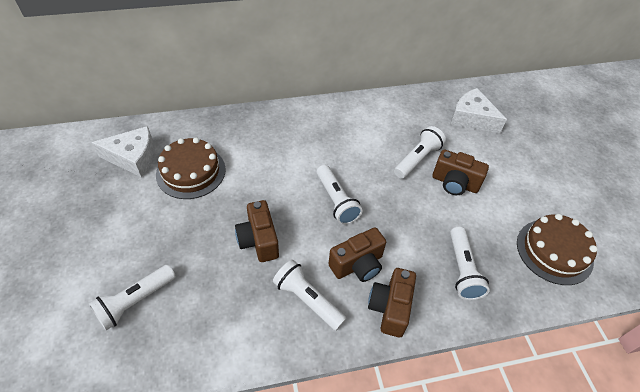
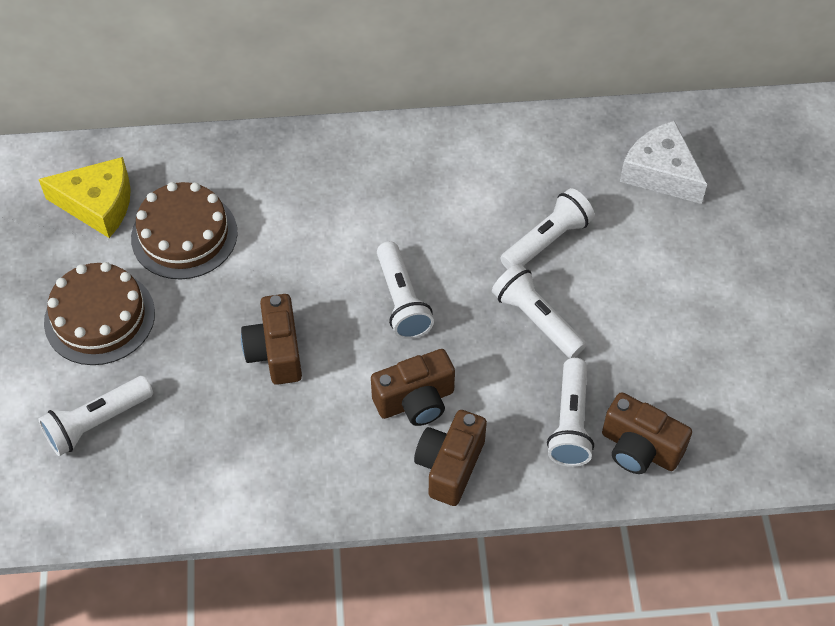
camera: 10 degrees right, 5 degrees up
white cheese [92,126,155,177] -> yellow cheese [38,157,131,238]
white flashlight [273,260,347,331] -> white flashlight moved to [492,264,586,358]
brown camera [432,150,489,195] -> brown camera moved to [602,392,692,474]
brown cake [517,214,598,285] -> brown cake moved to [44,262,155,365]

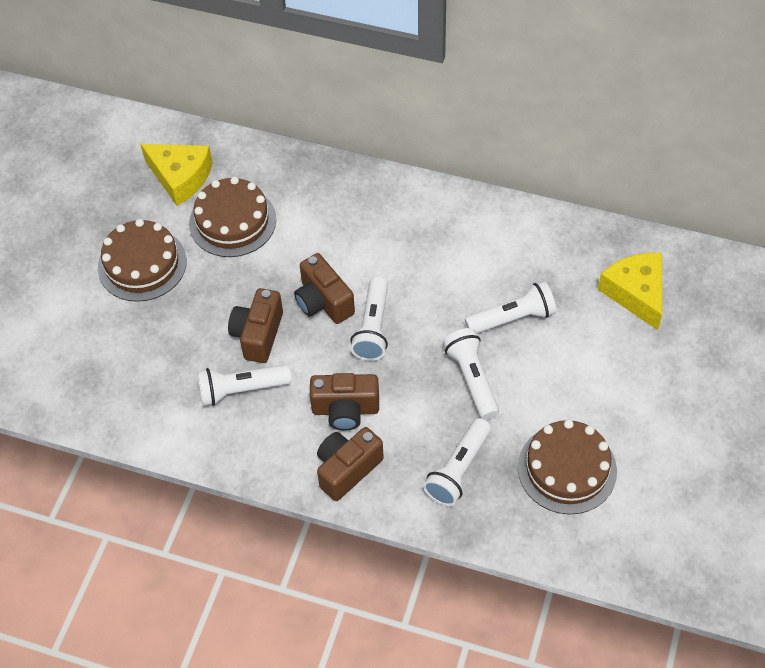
camera: 25 degrees right, 0 degrees up
white flashlight [38,376,153,456] -> white flashlight moved to [198,364,292,406]
brown camera [602,392,692,474] -> brown camera moved to [294,253,355,324]
white cheese [620,121,707,204] -> yellow cheese [598,253,662,330]
none -> brown cake [518,419,617,514]

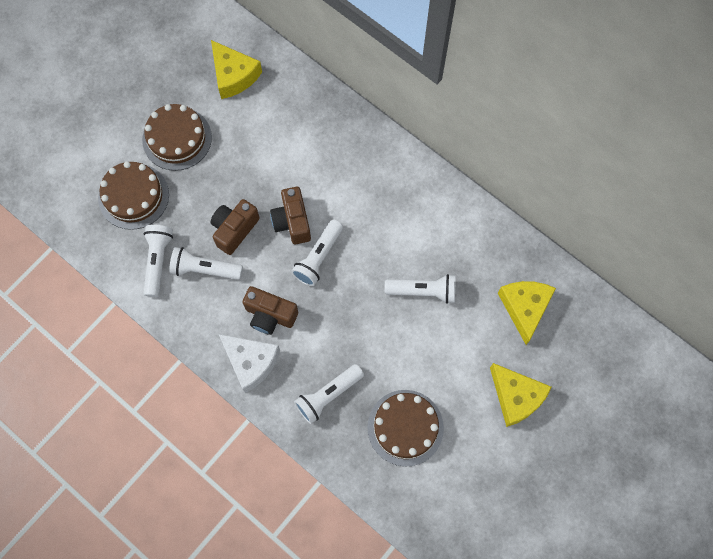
camera: 20 degrees right, 15 degrees up
brown cake [189,177,276,257] -> brown cake moved to [98,161,169,230]
brown camera [317,427,384,501] -> white cheese [219,334,280,393]
white flashlight [443,328,499,420] -> white flashlight moved to [143,225,173,297]
none -> yellow cheese [490,363,552,427]

